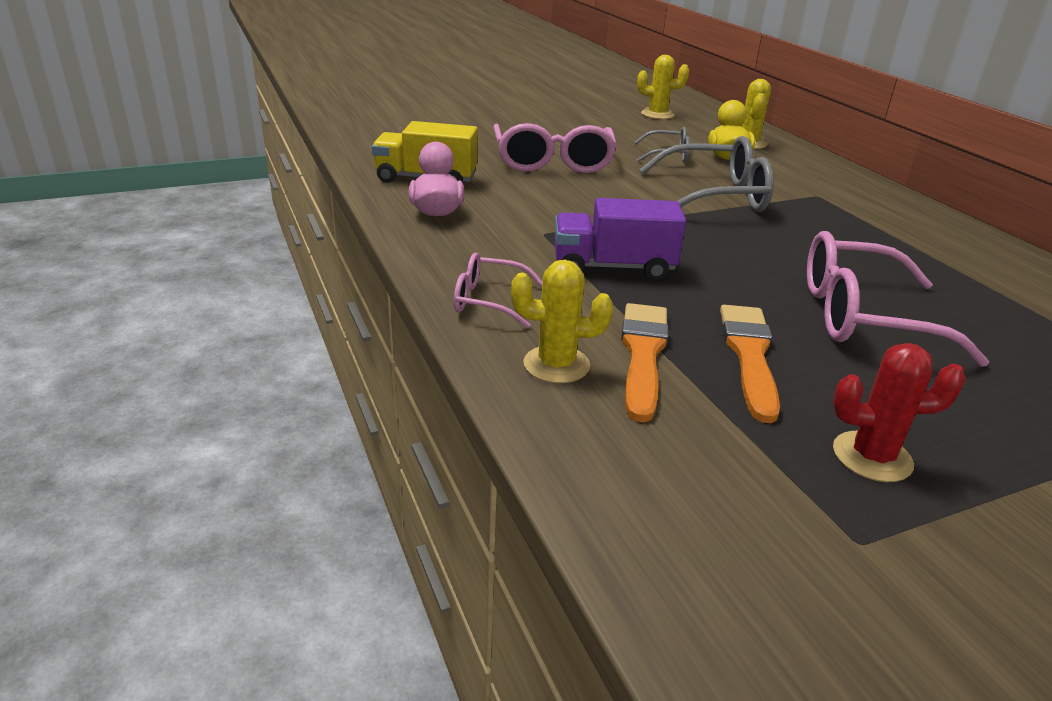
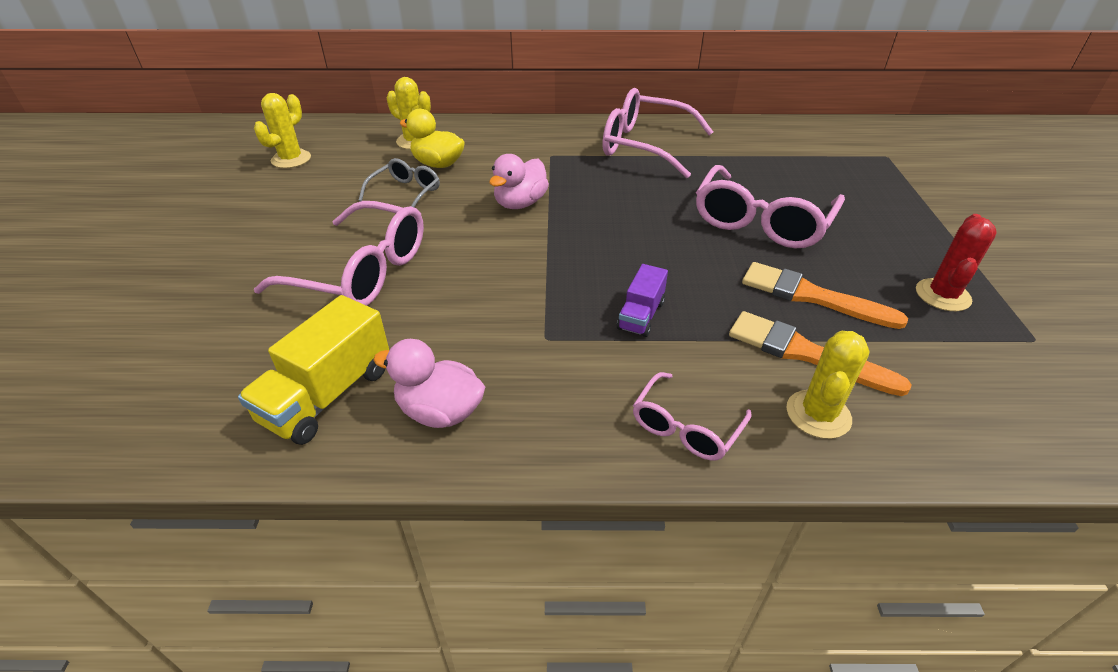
camera: 65 degrees left, 10 degrees up
purple truck [555,198,686,280] -> purple truck [617,264,668,337], size x0.59
grey glasses [639,136,774,212] -> pink duck [489,154,549,209]
none -> pink glasses [603,88,713,178]

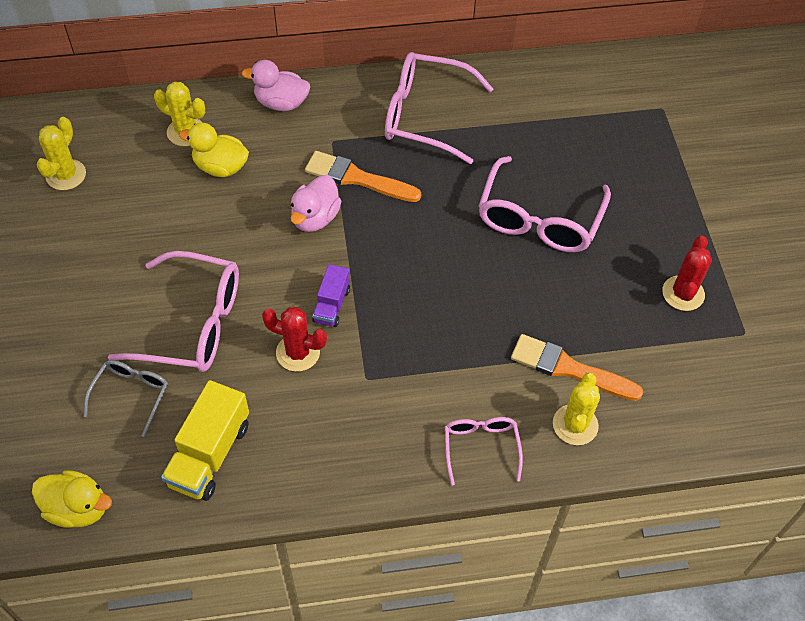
camera: 10 degrees left, 15 degrees up
grey glasses [359,158,440,207] -> grey glasses moved to [84,360,168,437]
pink duck [373,339,485,428] -> pink duck moved to [242,60,310,111]
purple truck [617,264,668,337] -> purple truck moved to [312,264,350,327]
pink glasses [633,372,752,461] -> pink glasses turned 150 degrees clockwise [445,417,523,486]
orange brush [742,262,908,329] -> orange brush moved to [305,151,421,202]
none -> yellow duck [32,470,112,528]
none -> red cactus [262,307,327,372]

